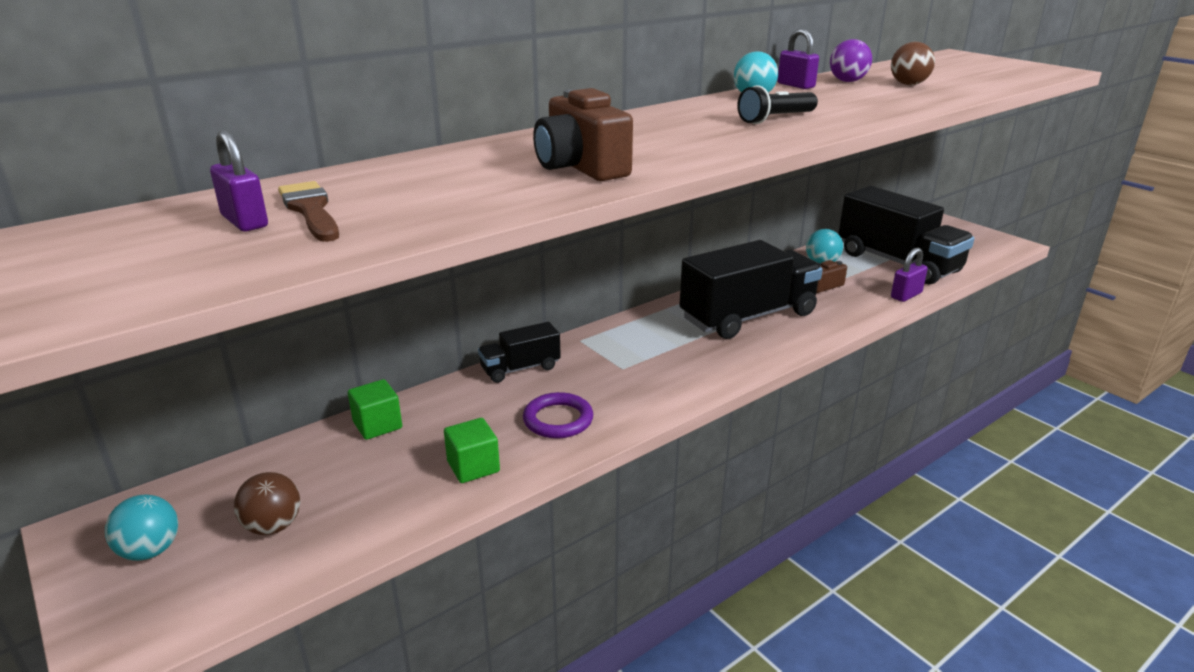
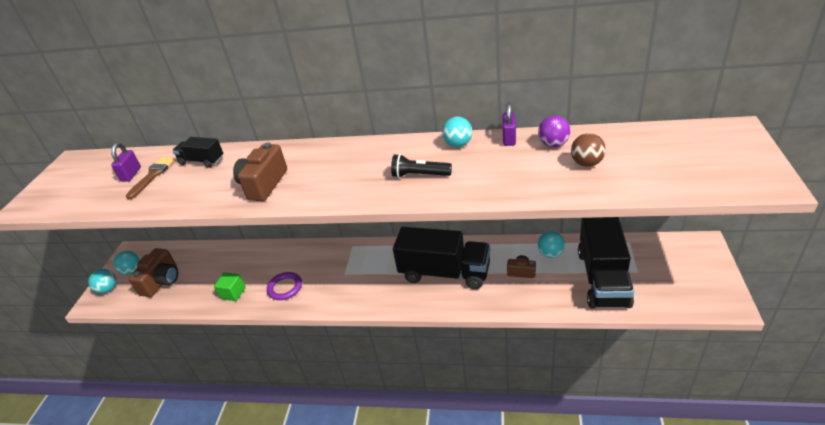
camera: 50 degrees right, 10 degrees up
brown ball [234,472,300,535] -> brown camera [129,248,178,297]
green cube [348,379,402,440] -> none
black truck [478,322,561,383] -> black truck moved to [172,137,224,168]
purple padlock [891,248,928,302] -> none
none -> turquoise ball [88,269,116,294]

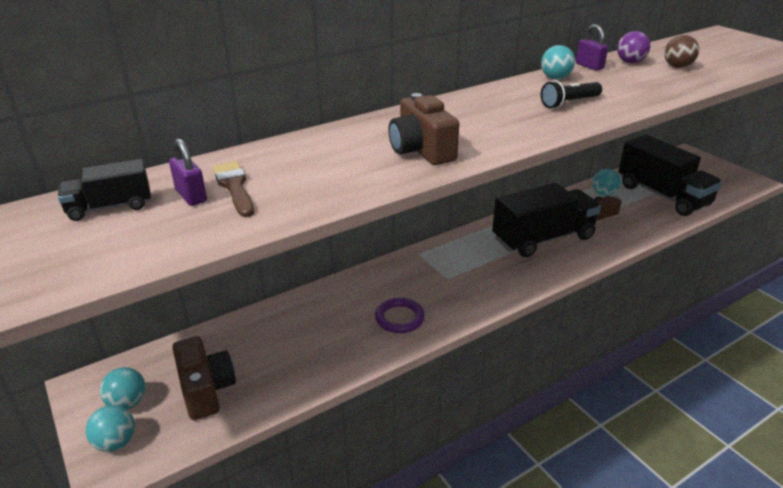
camera: 45 degrees left, 5 degrees down
black truck [172,137,224,168] -> black truck moved to [58,159,151,221]
green cube [214,272,246,301] -> none

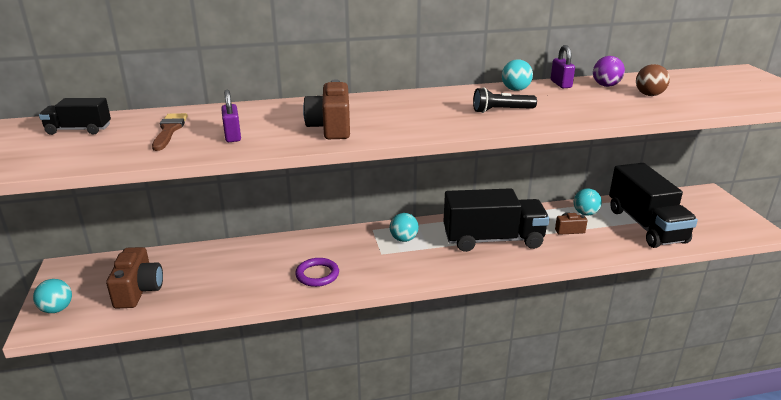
camera: 20 degrees right, 5 degrees down
turquoise ball [100,367,146,410] -> turquoise ball moved to [390,213,419,242]
purple padlock [169,138,207,206] -> purple padlock moved to [221,90,241,142]

